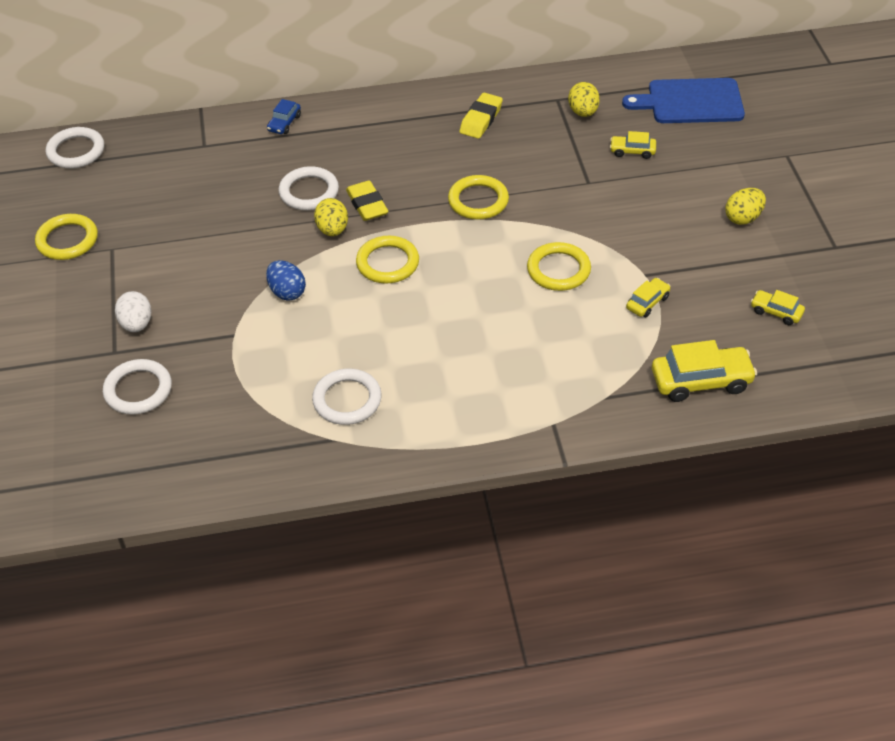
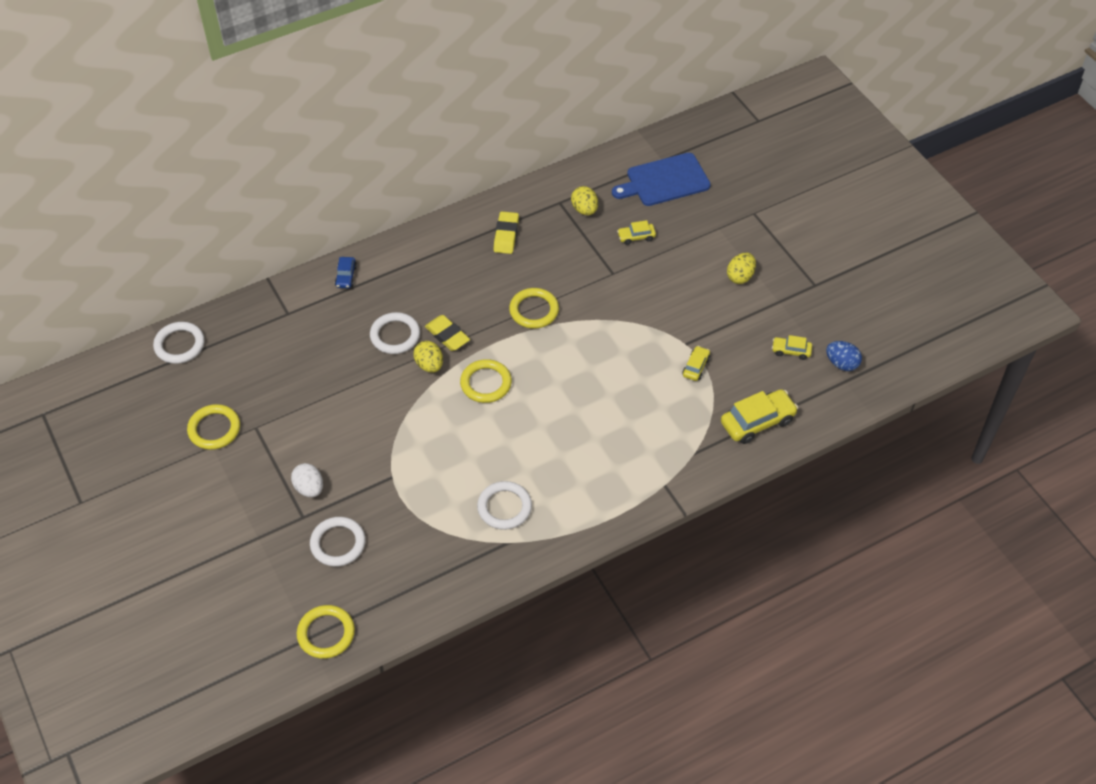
camera: 20 degrees left, 5 degrees up
blue egg [266,260,306,301] -> blue egg moved to [826,341,862,371]
yellow ring [527,242,591,291] -> yellow ring moved to [297,605,355,659]

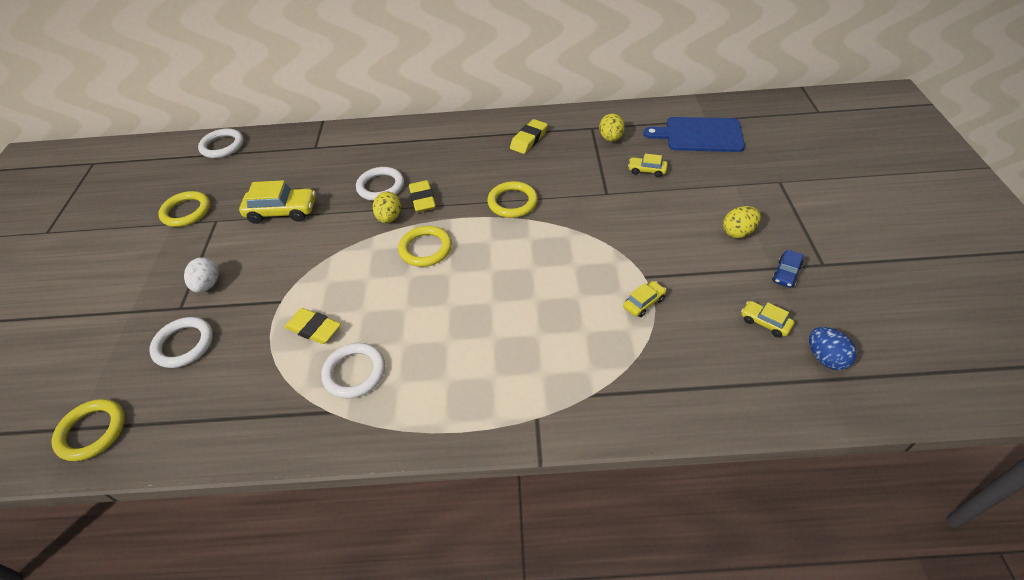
camera: 30 degrees right, 5 degrees down
blue car [335,257,357,288] -> blue car moved to [772,249,803,288]
yellow car [721,389,798,444] -> yellow car moved to [239,180,316,224]
none -> yellow eraser [284,308,341,344]

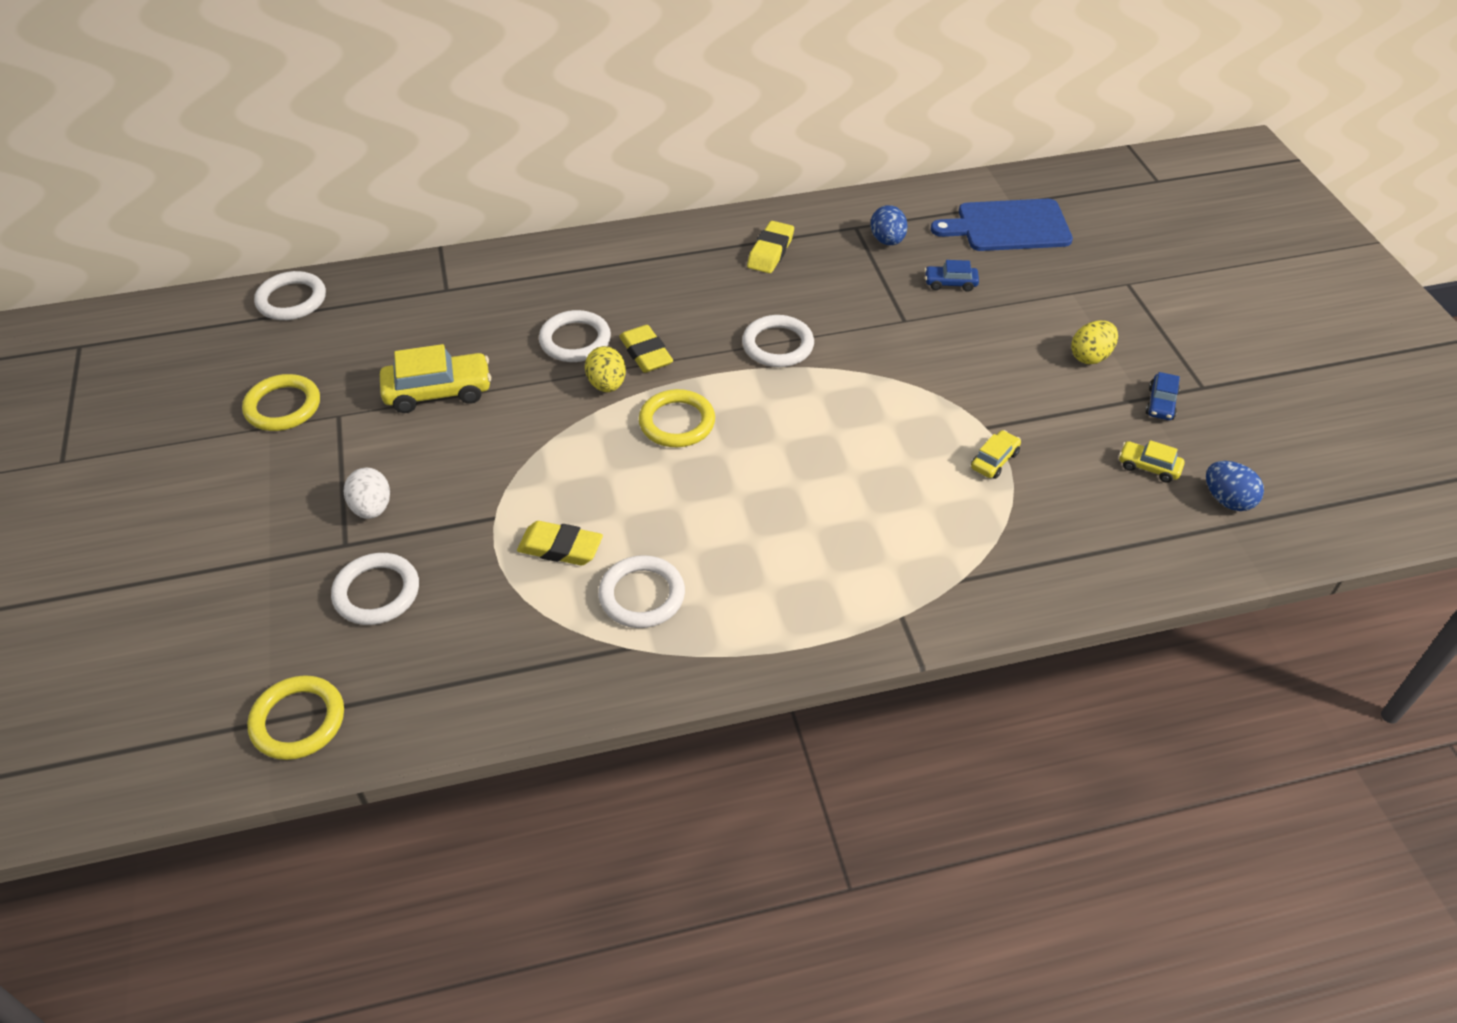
camera: 15 degrees left, 0 degrees up
yellow ring [487,181,538,218] -> white ring [742,315,814,367]
yellow egg [599,113,625,142] -> blue egg [871,205,908,245]
yellow car [628,154,668,177] -> blue car [925,260,979,292]

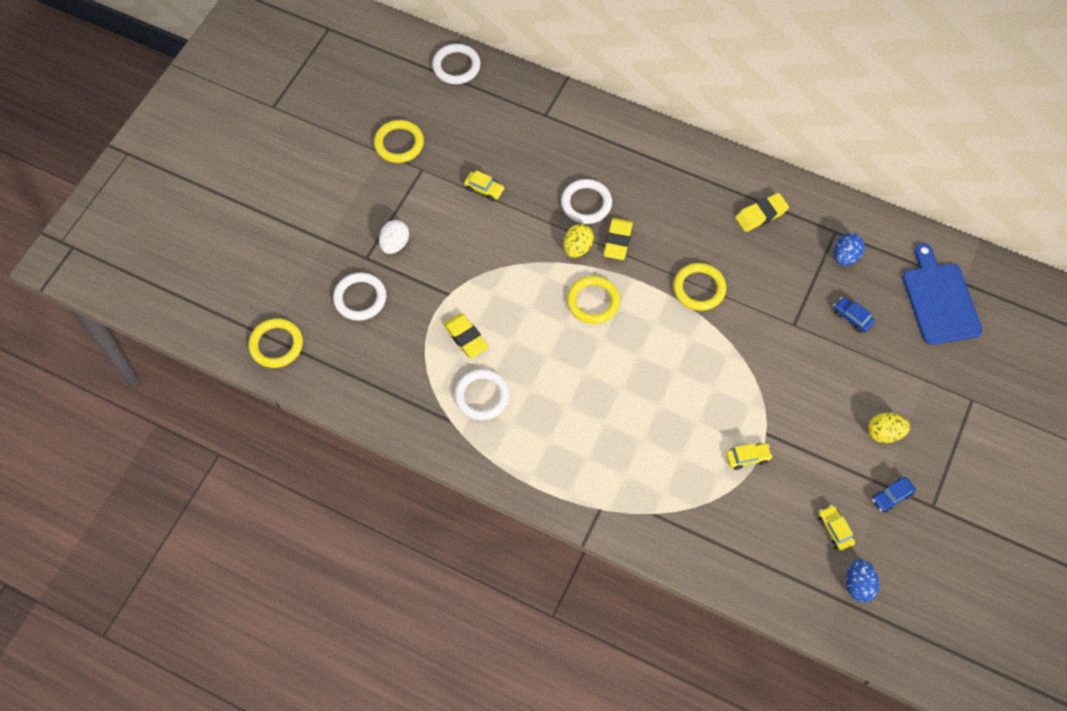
camera: 40 degrees right, 15 degrees up
yellow car [380,344,491,413] -> yellow car [464,170,505,201], size x0.54
white ring [742,315,814,367] -> yellow ring [673,263,726,311]
blue cutting board [931,199,1073,251] -> blue cutting board turned 45 degrees clockwise [903,243,983,345]

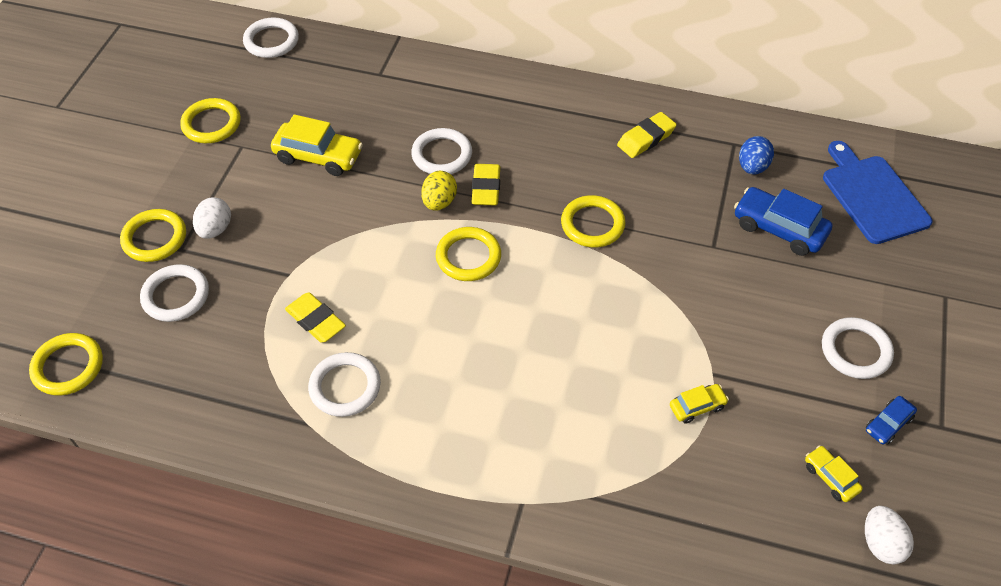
camera: 10 degrees left, 10 degrees down
yellow car [464,170,505,201] -> yellow car [271,114,363,176], size x1.85
blue car [834,297,875,333] -> blue car [734,187,832,256], size x1.85
blue egg [846,559,879,602] -> white egg [865,506,914,564]
yellow egg [868,413,910,443] -> white ring [822,317,894,379]
none -> yellow ring [120,209,186,262]

